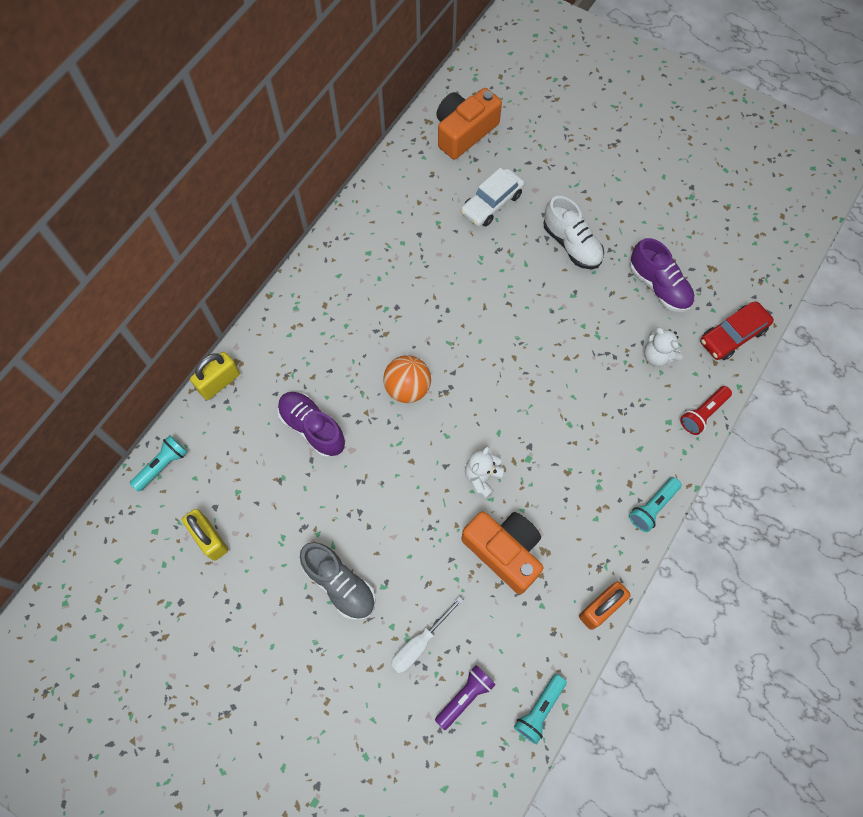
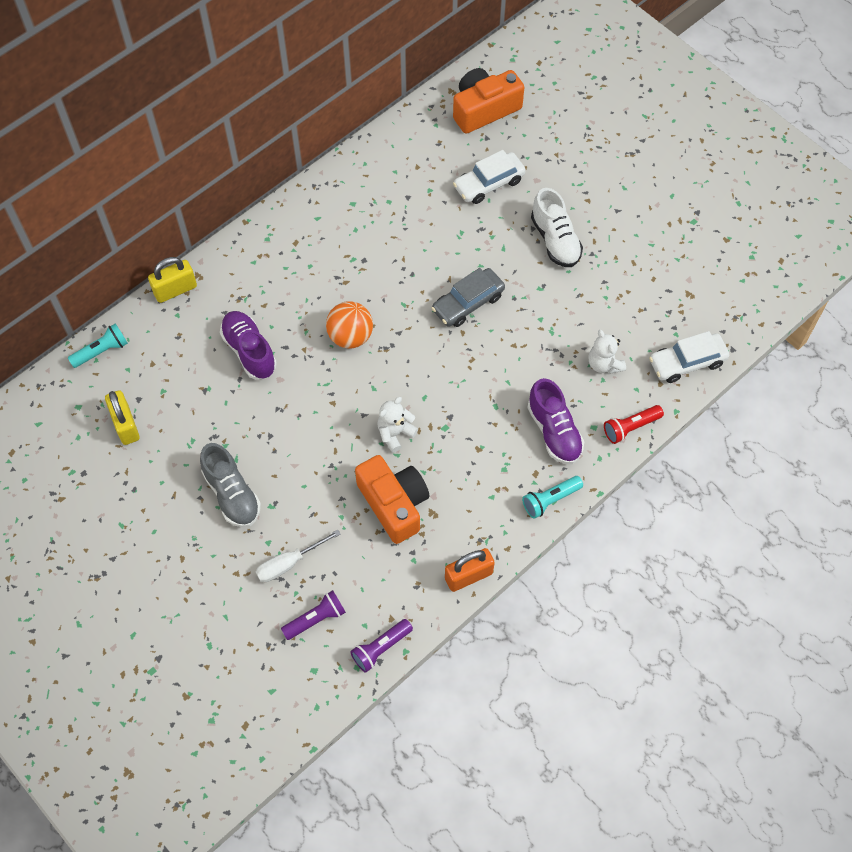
camera: 15 degrees right, 5 degrees down
turquoise flashlight [514,674,567,744] -> purple flashlight [350,619,413,673]
purple shoe [630,238,695,312] -> purple shoe moved to [527,378,584,464]
red car [700,301,774,360] -> white car [649,331,729,383]
none -> grey car [431,268,505,327]

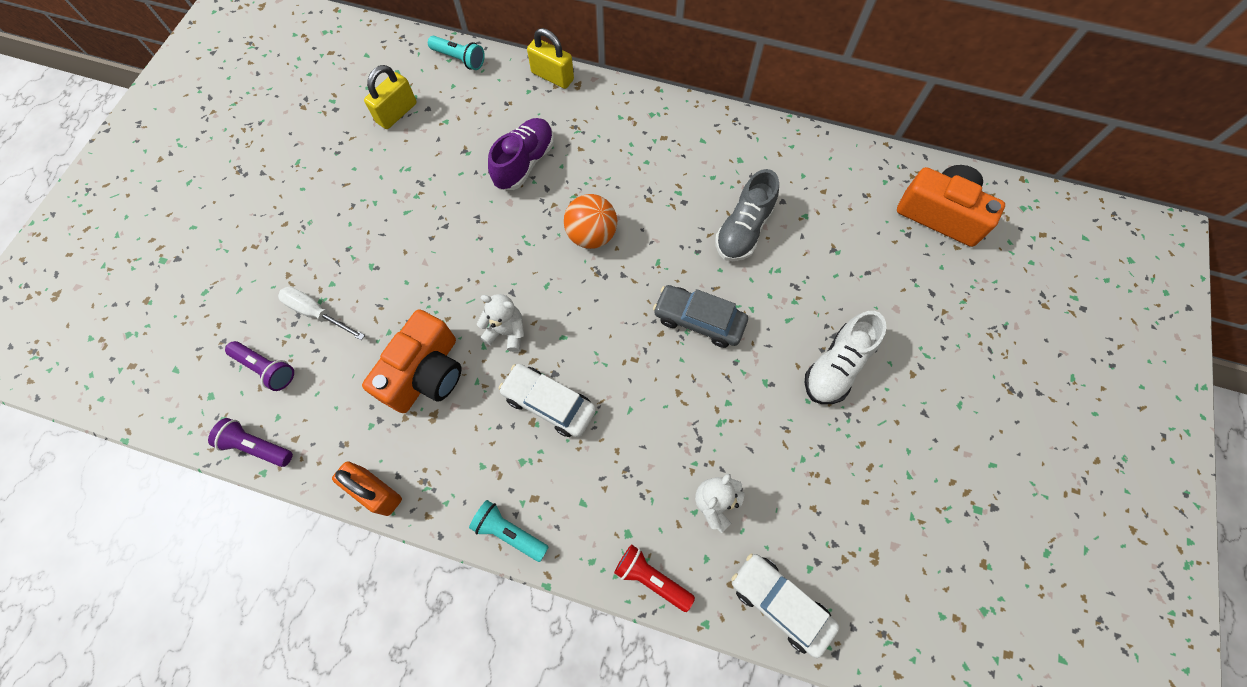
camera: 60 degrees right, 5 degrees up
grey shoe [200,443,261,528] -> grey shoe moved to [715,169,779,261]
white car [453,150,526,204] -> white car moved to [499,364,596,437]
purple shoe [527,378,584,464] -> none

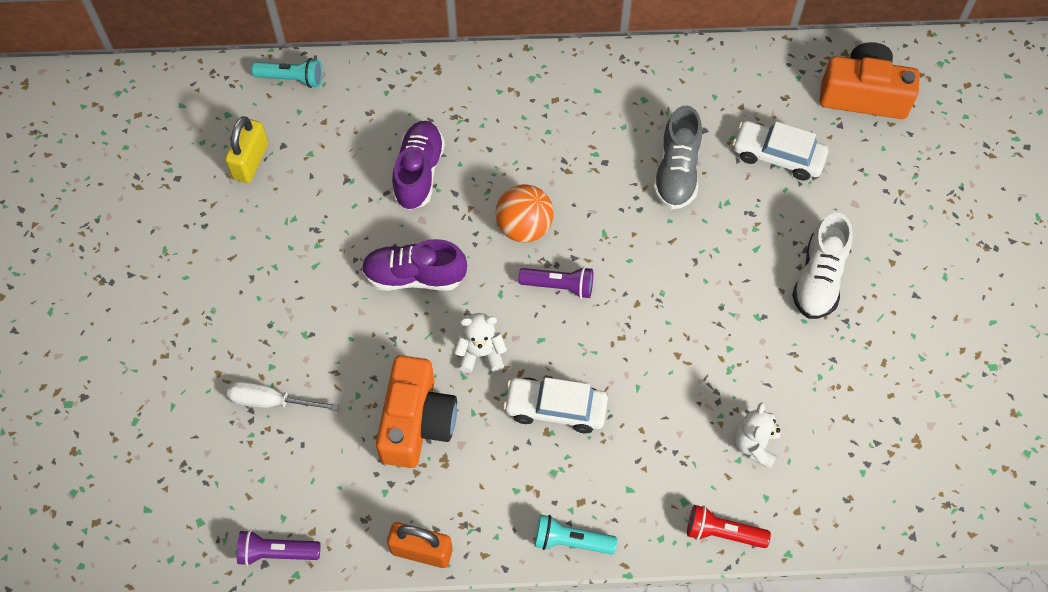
camera: 20 degrees left, 5 degrees down
purple flashlight [225,341,294,391] -> purple flashlight moved to [518,267,593,299]
yellow padlock [527,28,574,89] -> none
grey car [653,285,748,348] -> none
white car [732,553,839,658] -> white car moved to [732,121,828,181]
none -> purple shoe [362,239,467,291]

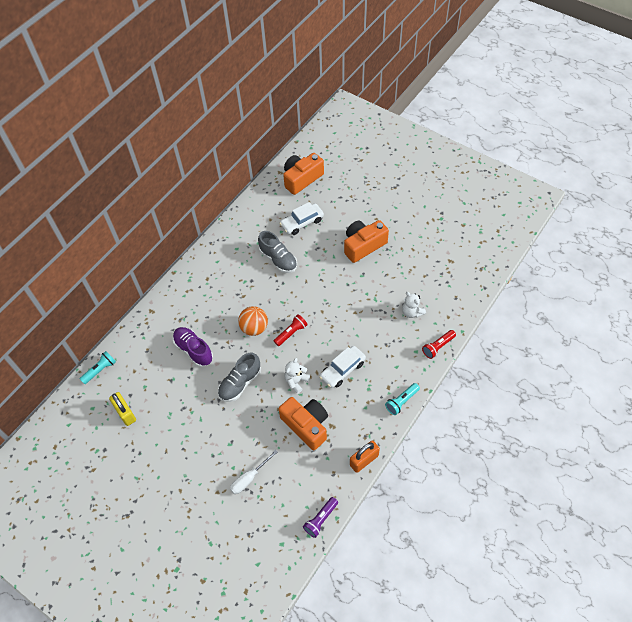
camera: 50 degrees left, 5 degrees down
purple shoe [362,239,467,291] -> grey shoe [218,353,261,402]
purple flashlight [518,267,593,299] -> red flashlight [274,314,307,346]
white shoe [792,213,853,319] -> orange camera [344,220,389,263]

